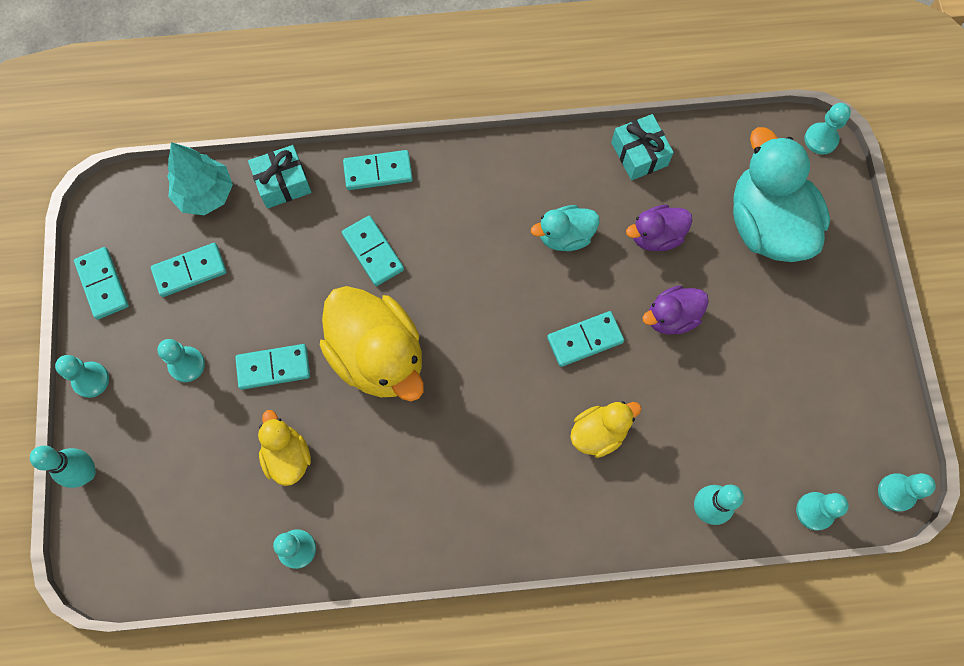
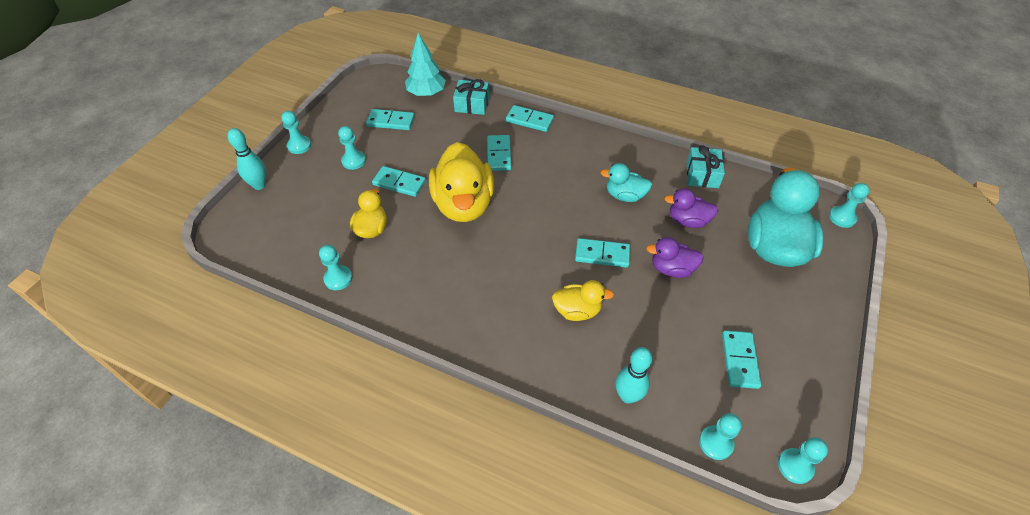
camera: 30 degrees right, 20 degrees down
turquoise domino [74,247,129,320] -> turquoise domino moved to [722,330,761,389]

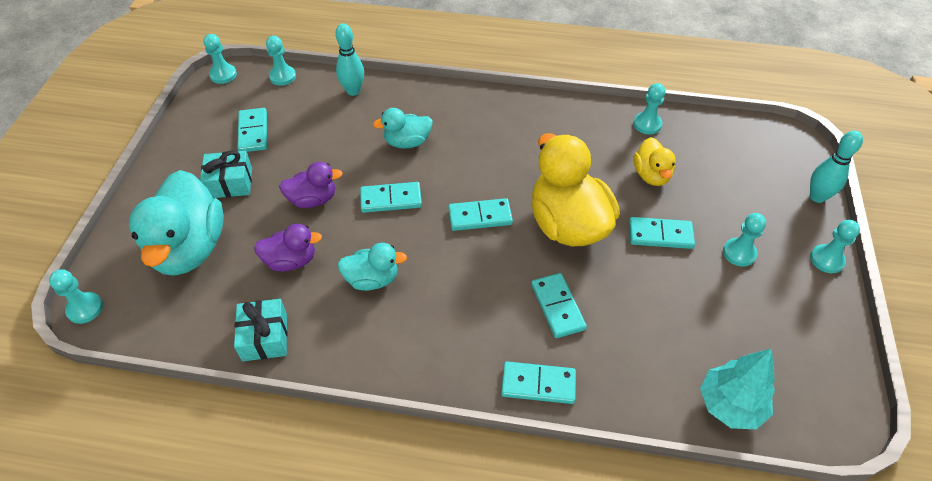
camera: 165 degrees right, 0 degrees up
turquoise domino [366,109,415,130] -> turquoise domino moved to [448,198,513,231]
turquoise gift [453,79,489,115] -> turquoise gift moved to [200,150,252,198]
yellow duck [552,280,614,321] -> turquoise duck [373,108,433,149]

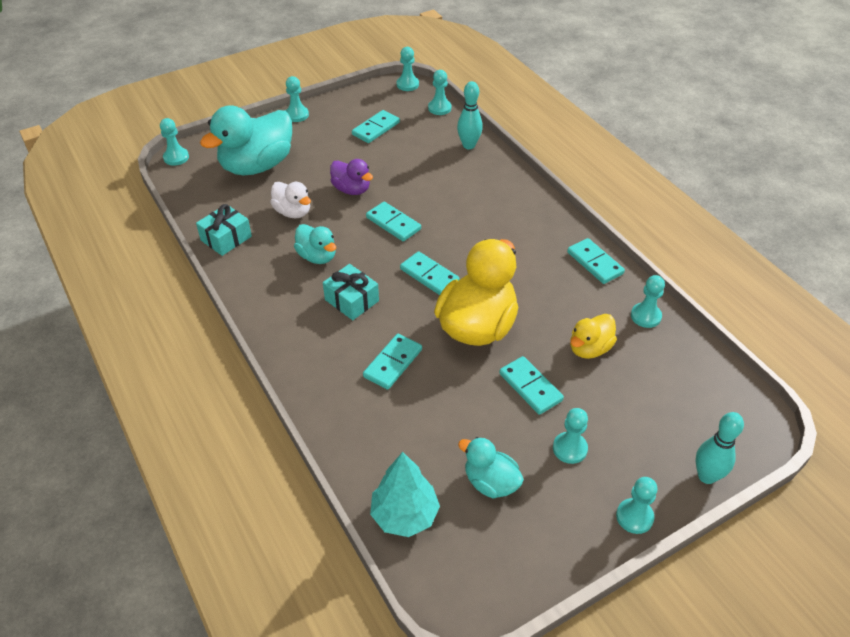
camera: 50 degrees right, 5 degrees down
turquoise gift [200,150,252,198] -> turquoise gift moved to [323,264,379,320]
purple duck [254,224,322,272] -> white duck [270,182,311,218]
turquoise duck [373,108,433,149] -> turquoise duck moved to [458,437,524,499]
turquoise domino [501,362,576,404] -> turquoise domino moved to [567,238,625,284]
none -> turquoise pawn [286,76,309,122]

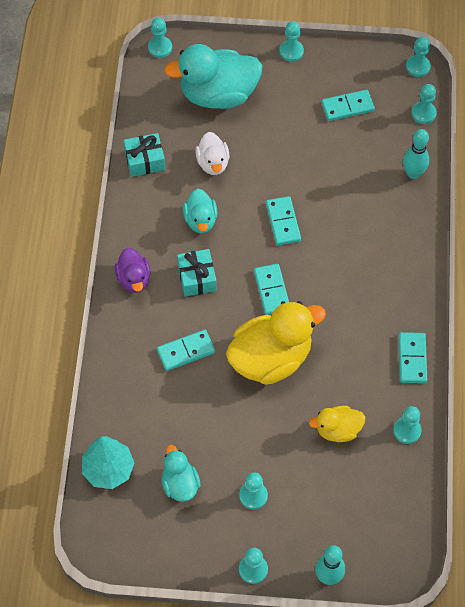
camera: 35 degrees right, 15 degrees up
purple duck [330,159,373,195] -> purple duck moved to [115,248,150,293]
turquoise domino [499,356,564,415] -> none

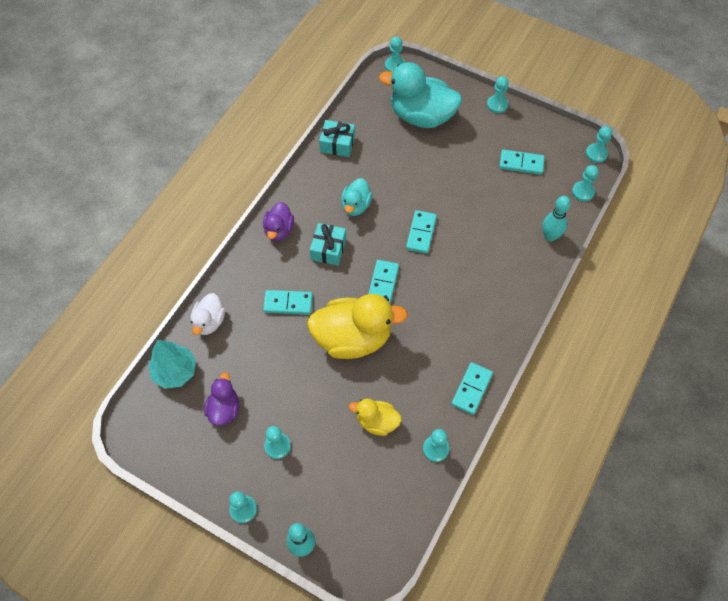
camera: 25 degrees right, 0 degrees up
turquoise duck [161,445,201,502] -> purple duck [204,372,239,426]
white duck [195,132,230,175] -> white duck moved to [191,293,225,335]

